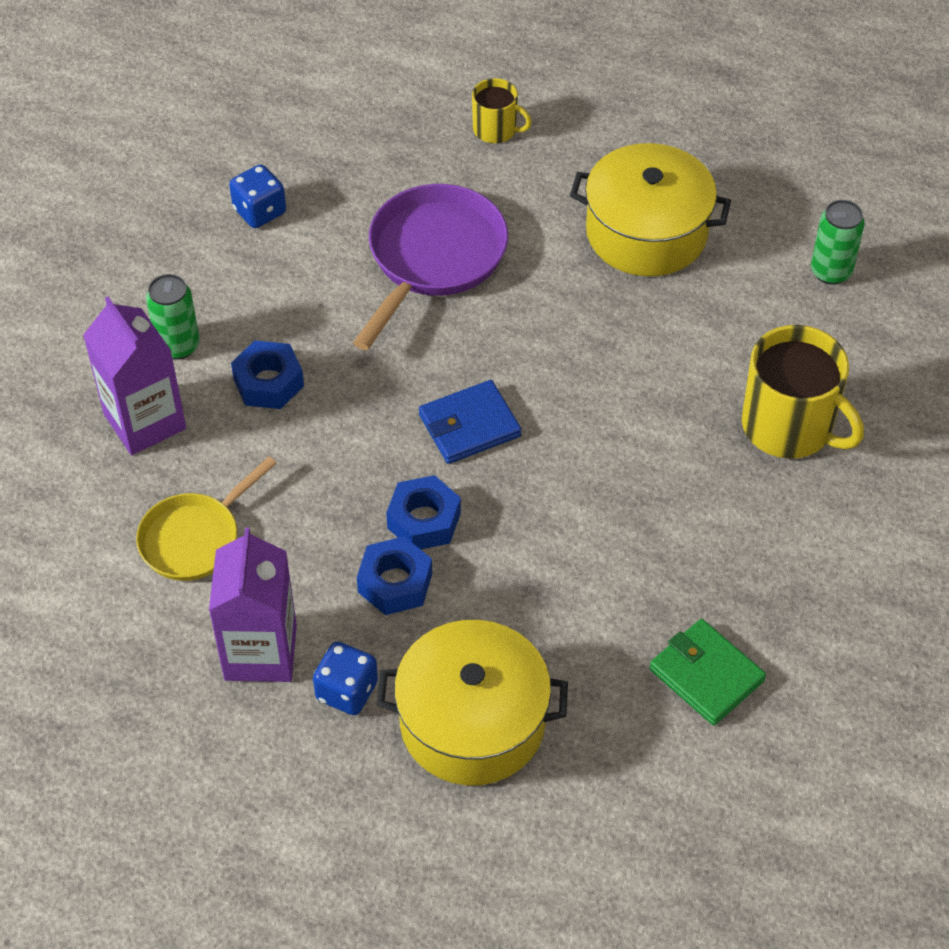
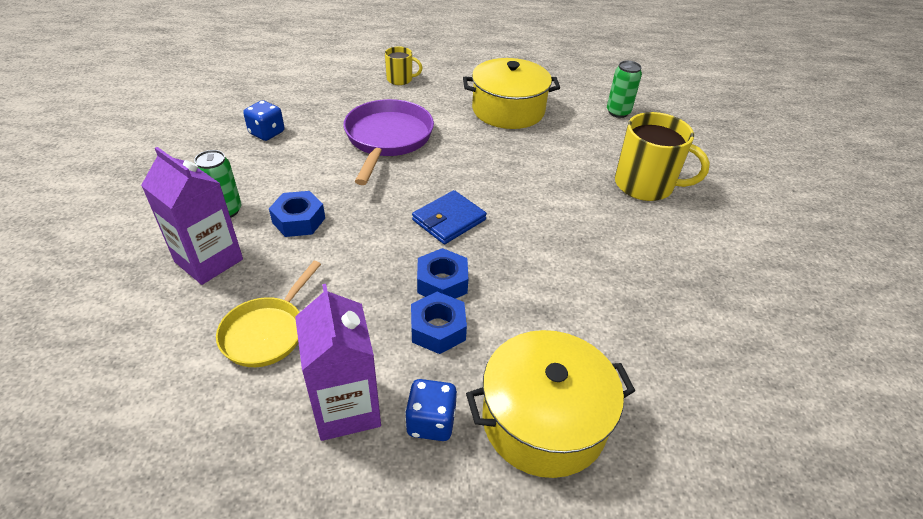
camera: 20 degrees left, 10 degrees down
green wallet [650,619,766,725] -> none

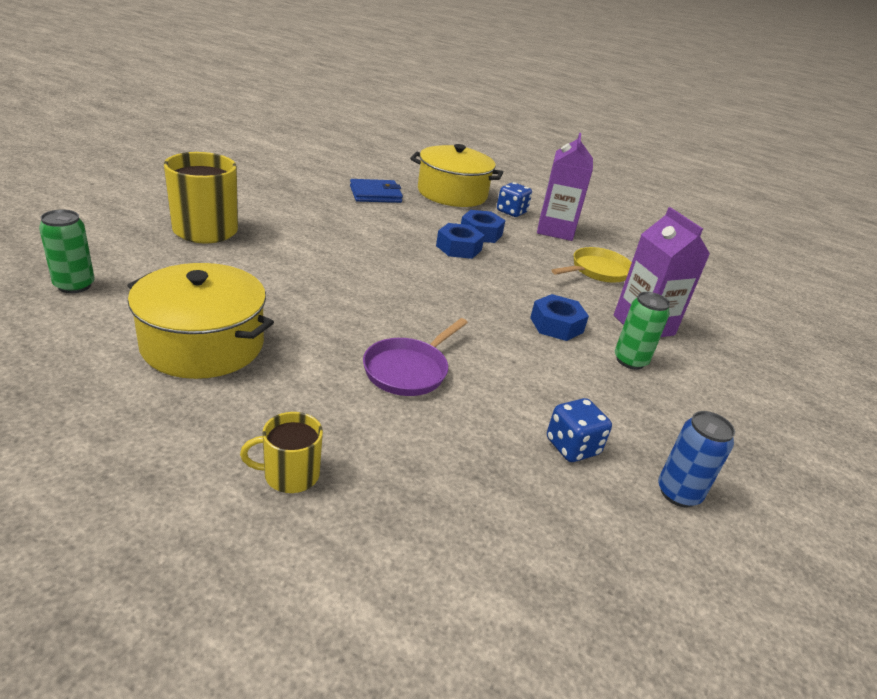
camera: 155 degrees left, 10 degrees down
purple pan [343,99,434,185] -> purple pan [363,318,468,396], size x0.65
yellow mug [385,47,422,85] -> yellow mug turned 45 degrees counterclockwise [240,412,323,493]
blue wallet [412,190,487,244] -> blue wallet moved to [350,179,403,203]
none -> blue can [658,411,735,507]

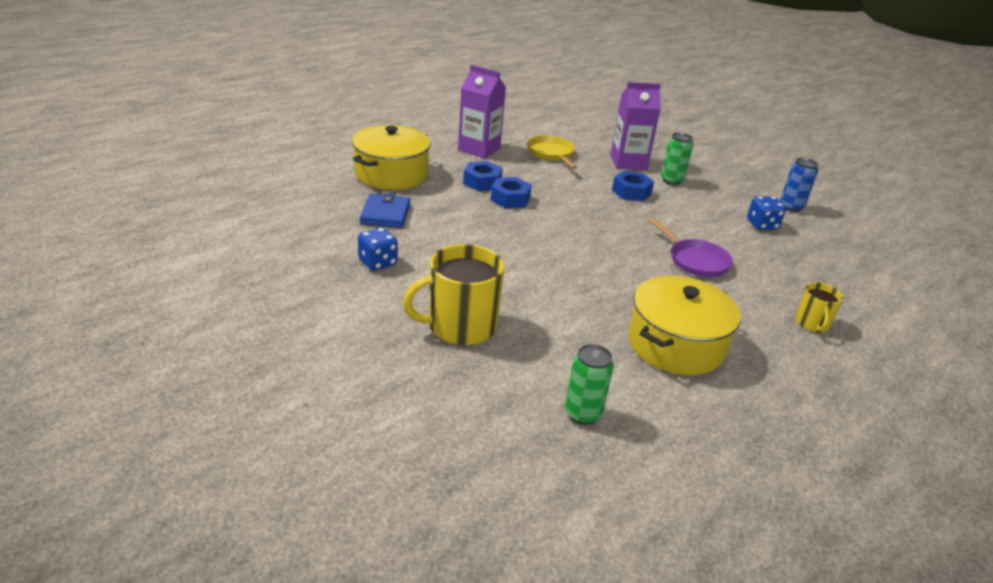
camera: 70 degrees left, 0 degrees up
blue dice [497,182,532,217] -> blue dice moved to [358,228,398,271]

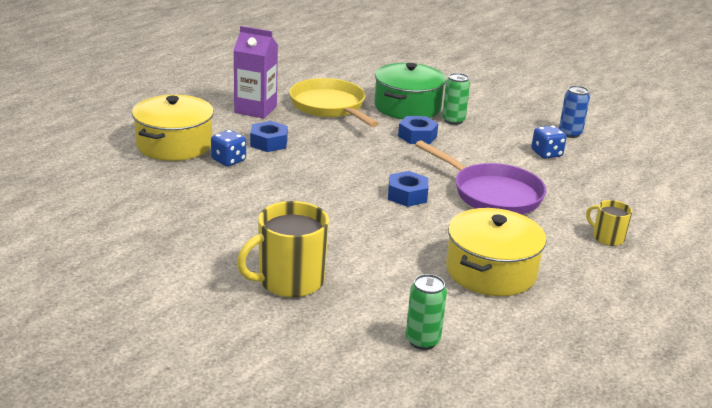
camera: 10 degrees left, 5 degrees down
blue dice [358,228,398,271] -> blue dice moved to [211,130,246,166]
blue wallet [360,193,410,228] -> none
blue nut [490,177,532,209] -> blue nut moved to [388,171,428,207]
yellow pan [527,135,578,169] -> yellow pan [289,78,379,127], size x1.54
purple carton [610,82,661,170] -> green pot [374,63,446,119]
purple pan [649,218,733,277] -> purple pan [415,140,547,214], size x1.54
yellow mug [795,282,843,332] -> yellow mug turned 135 degrees clockwise [586,200,633,246]

